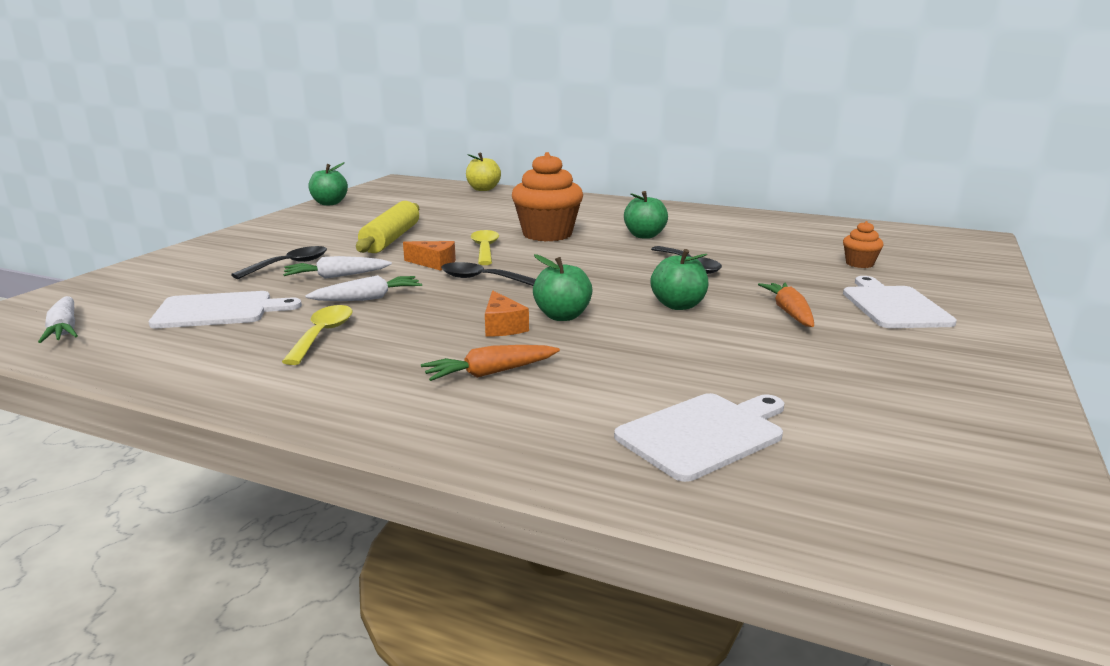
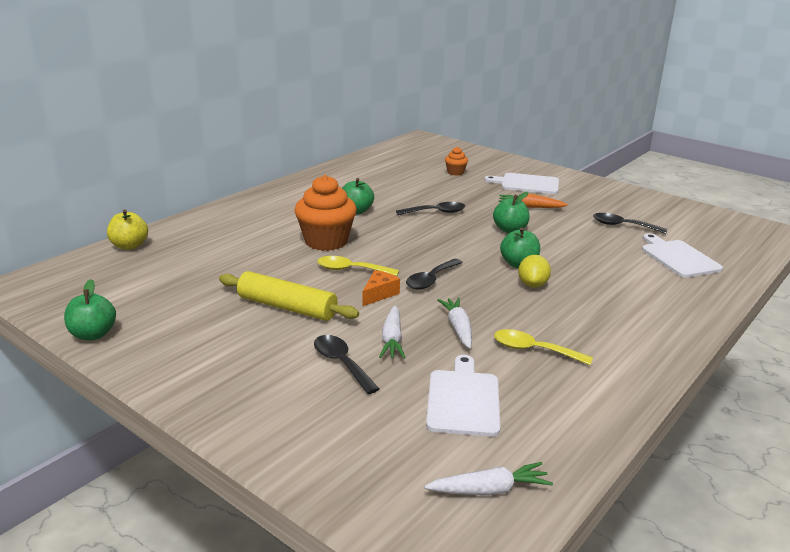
camera: 75 degrees left, 5 degrees up
orange carrot [421,345,560,381] -> none
orange cheese [485,290,529,337] -> yellow lemon [518,255,551,288]
none -> black spoon [593,213,667,234]

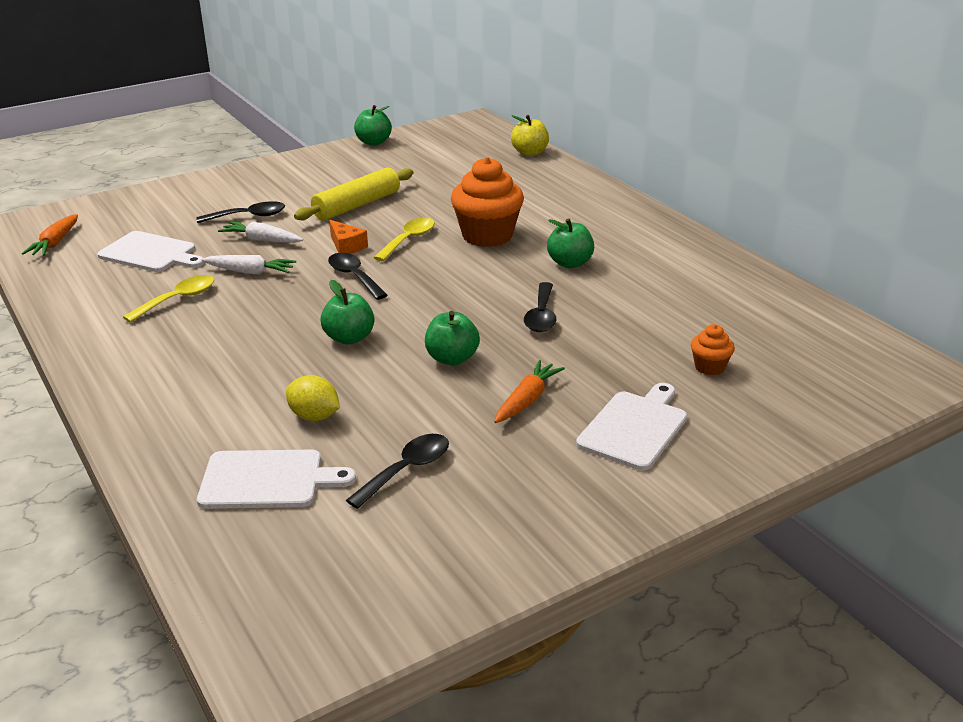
camera: 110 degrees right, 5 degrees up
white carrot [424,462,553,495] -> orange carrot [22,214,78,256]
yellow lemon [518,255,551,288] -> yellow lemon moved to [286,375,340,421]

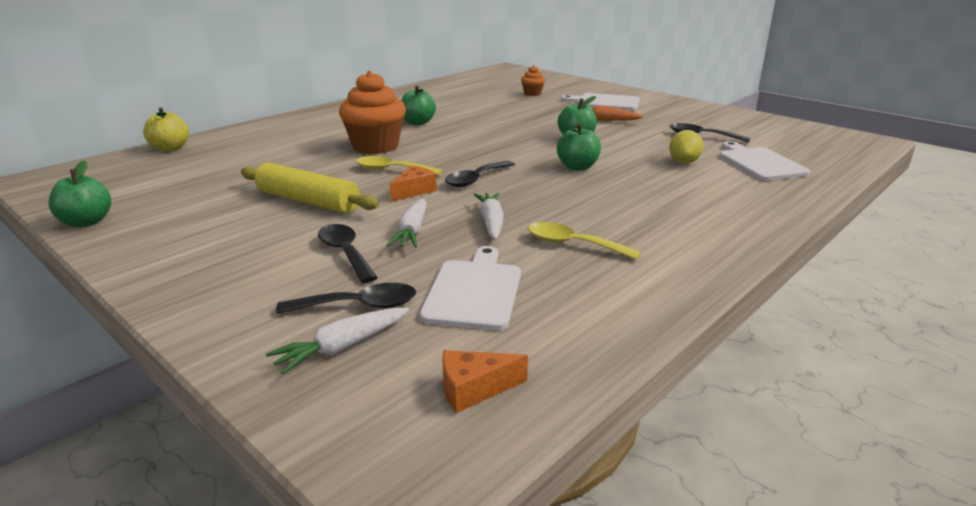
camera: 105 degrees left, 5 degrees down
orange carrot [22,214,78,256] -> orange cheese [442,350,528,413]
black spoon [524,282,556,332] -> black spoon moved to [276,283,416,314]
none -> white carrot [266,308,409,375]

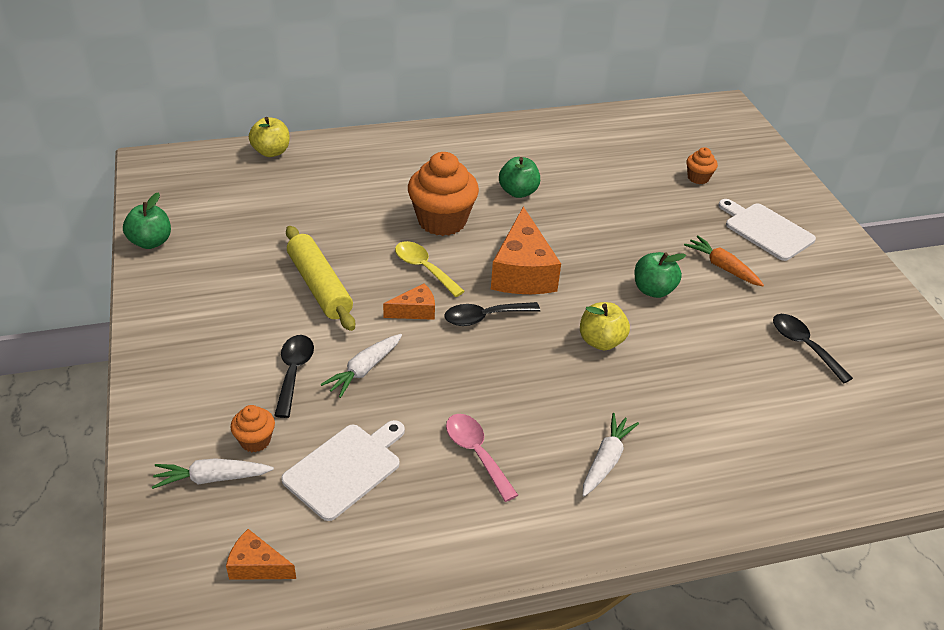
camera: 30 degrees right, 15 degrees up
black spoon [276,283,416,314] -> orange cupcake [230,405,275,452]
white carrot [474,193,504,240] -> white carrot moved to [583,413,639,496]
yellow spoon [528,222,641,260] -> pink spoon [446,414,518,502]
green apple [557,123,601,170] -> yellow apple [580,302,630,350]
yellow lemon [669,130,704,164] -> none
white cutting board [719,141,810,181] -> none
none -> orange cheese [491,207,561,294]

